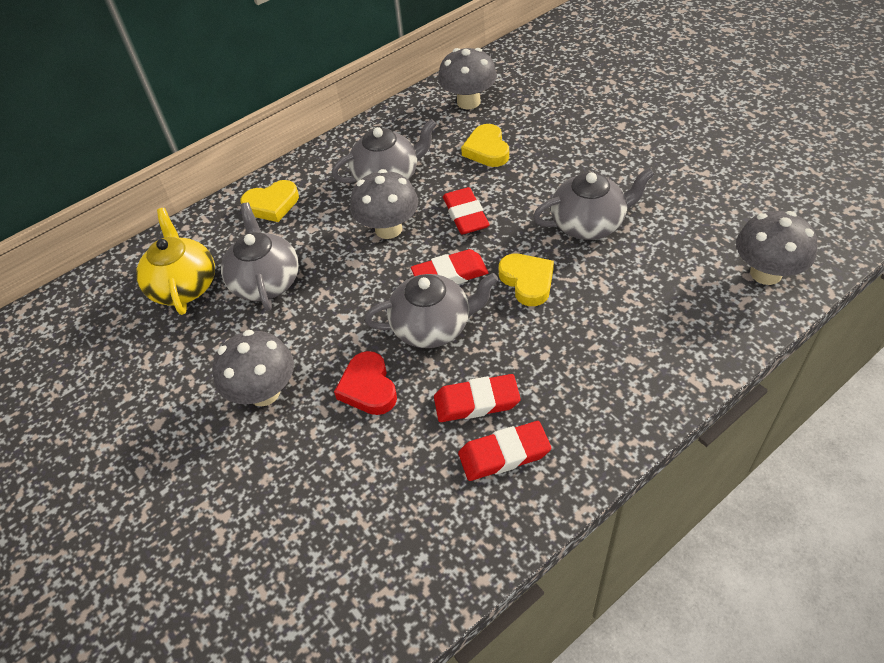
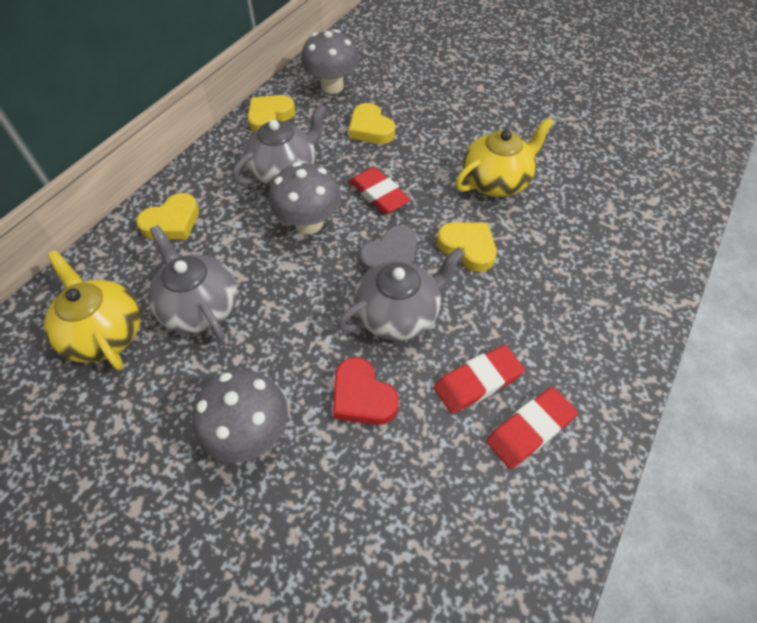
camera: 25 degrees left, 5 degrees up
red eraser [411,249,489,284] -> grey heart [360,226,417,272]
grey teapot [533,168,655,240] -> yellow teapot [455,118,554,197]
grey mushroom [736,211,818,285] -> none
none -> yellow heart [247,95,295,132]

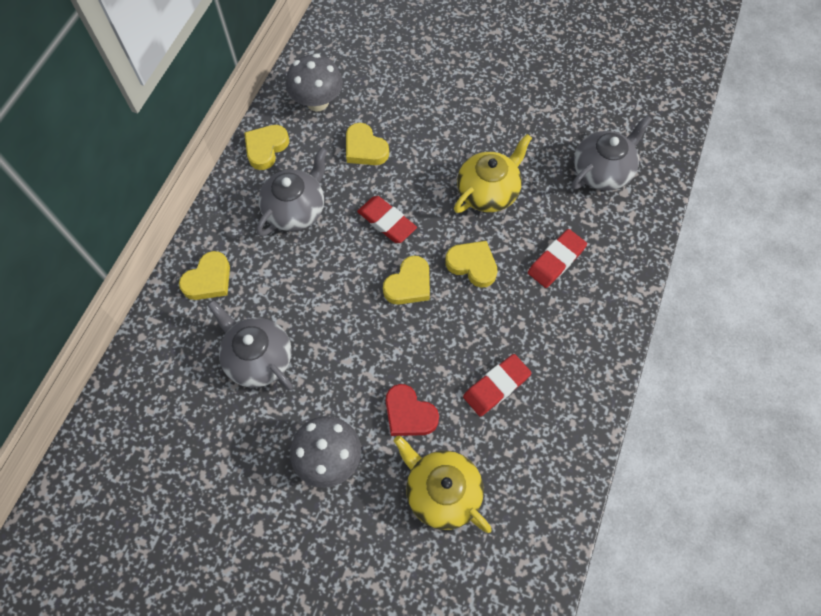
camera: 10 degrees left, 10 degrees up
yellow teapot [44,250,141,370] -> yellow teapot moved to [393,436,492,533]
grey mushroom [269,162,341,234] -> none
grey teapot [338,247,465,341] -> grey teapot moved to [572,115,652,191]
grey heart [360,226,417,272] -> yellow heart [383,256,430,305]
red eraser [486,387,578,469] -> red eraser moved to [528,229,587,288]

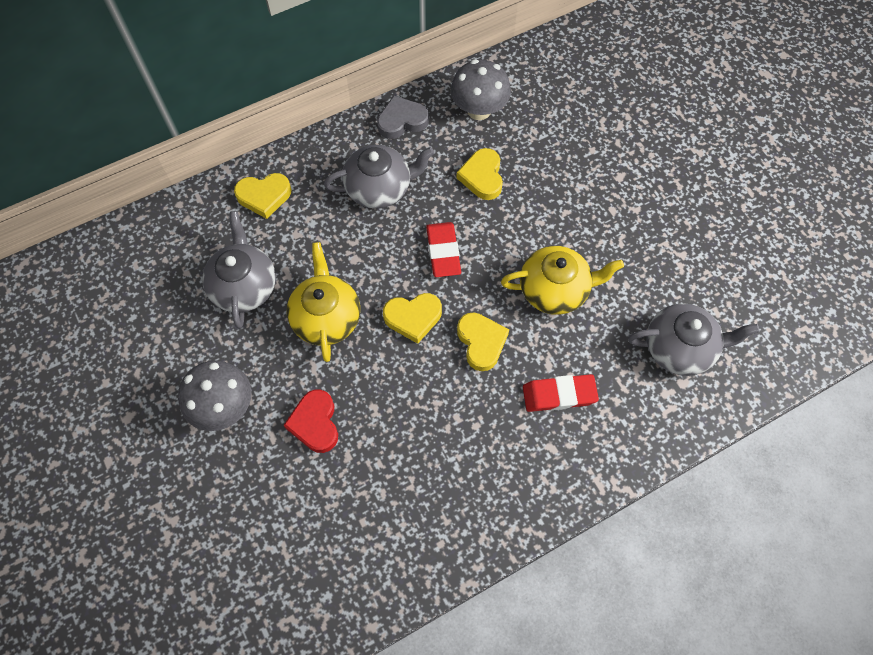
camera: 40 degrees right, 0 degrees up
yellow heart [244,125,289,170] -> grey heart [377,96,429,139]
yellow teapot [393,436,492,533] -> yellow teapot moved to [287,242,360,362]
red eraser [463,354,531,416] -> none

